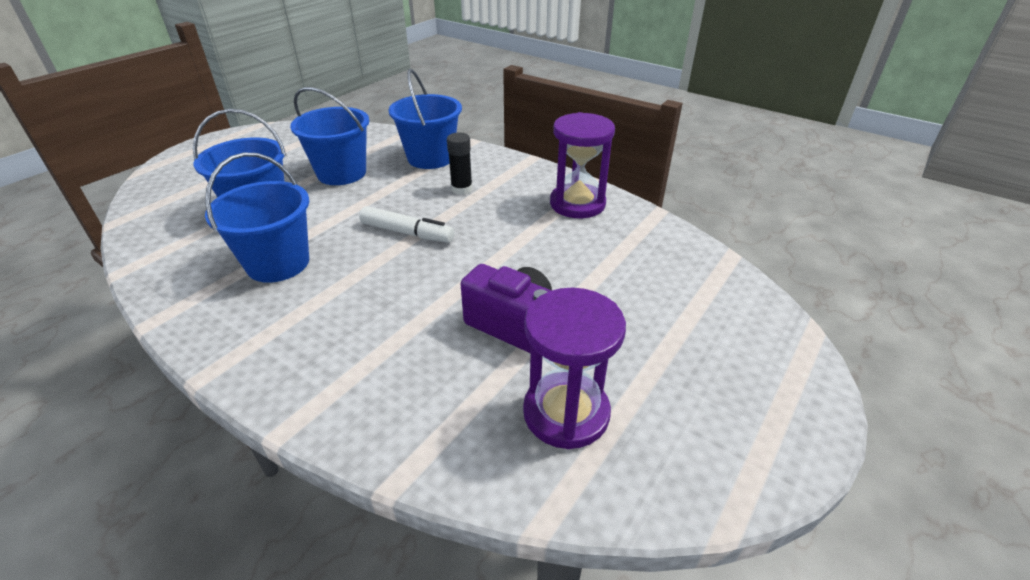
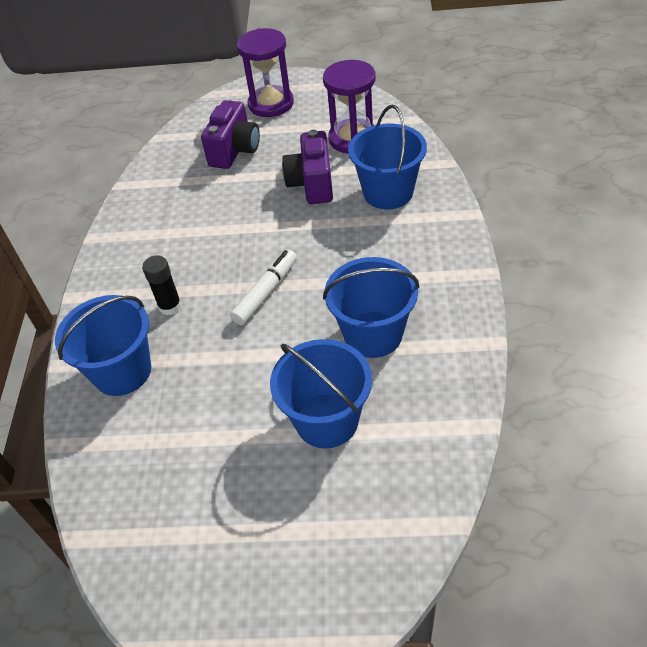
camera: 120 degrees left, 10 degrees up
blue bucket [290,87,369,185] -> blue bucket moved to [348,105,427,209]
white marker [359,206,454,243] -> white marker turned 45 degrees clockwise [230,250,297,325]
purple hourglass [550,112,615,218] -> purple hourglass moved to [237,28,294,117]
none -> purple camera [201,100,260,169]

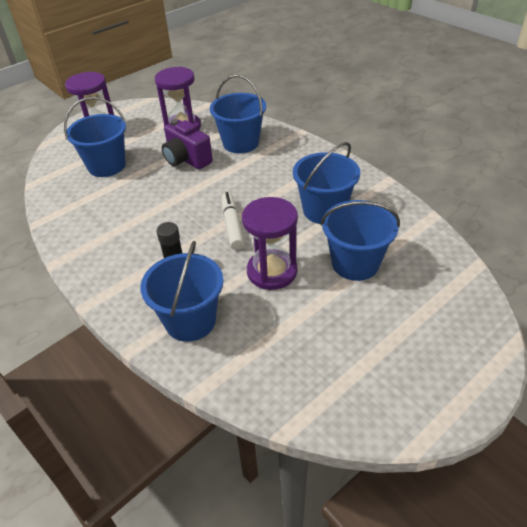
camera: 45 degrees left, 5 degrees down
purple camera [201,100,260,169] -> blue bucket [64,97,126,177]
none -> purple hourglass [242,197,298,290]

